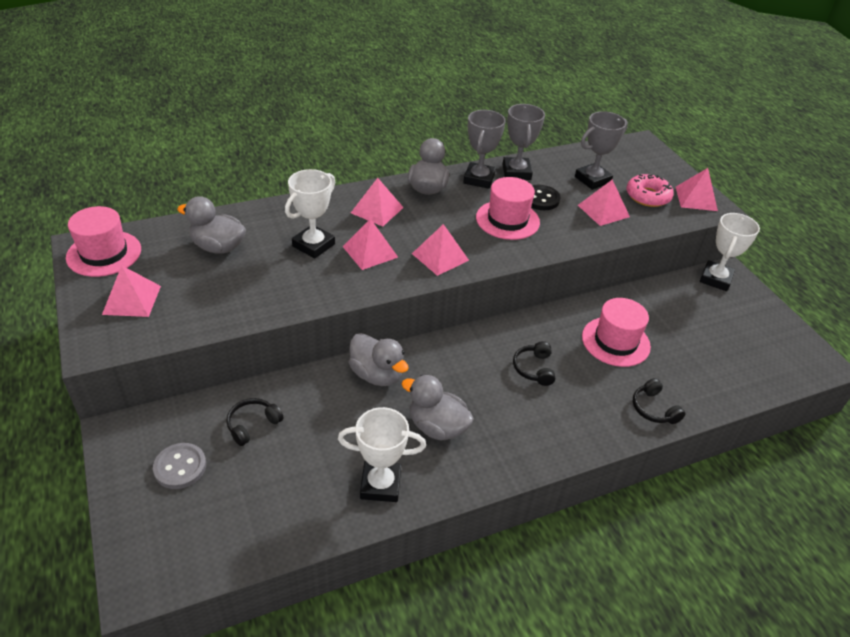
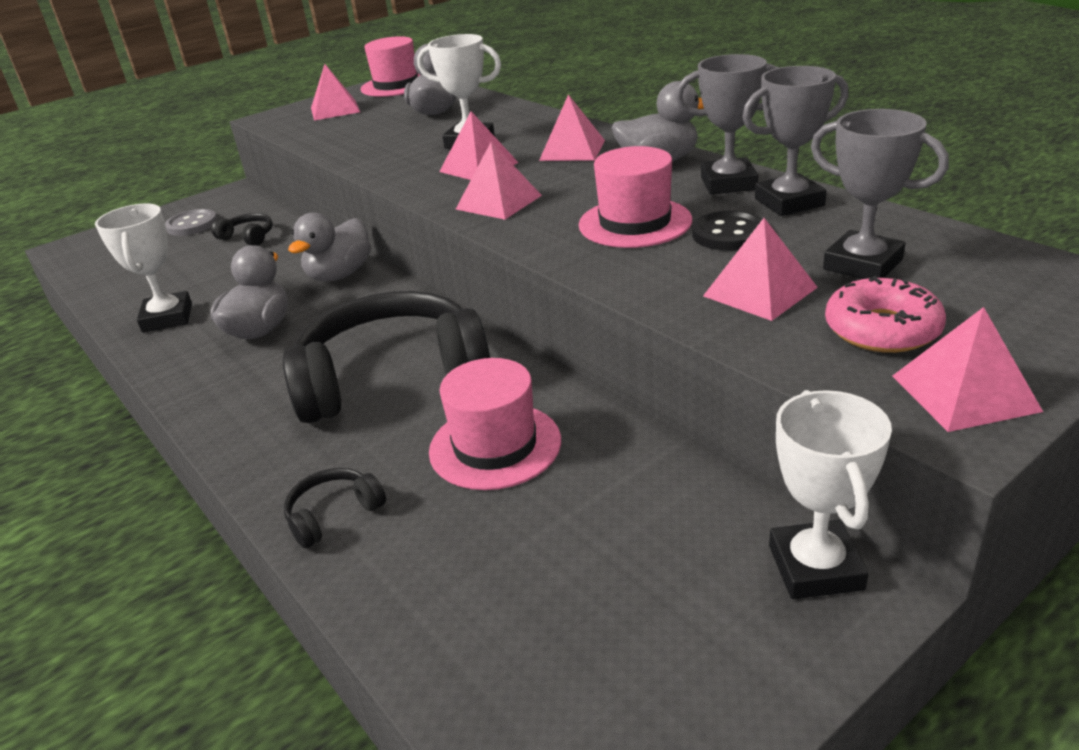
camera: 80 degrees right, 10 degrees down
black headphones [513,341,555,386] -> black headphones [283,291,490,423], size x2.48
white trophy [700,213,760,291] -> white trophy turned 75 degrees clockwise [769,390,892,599]

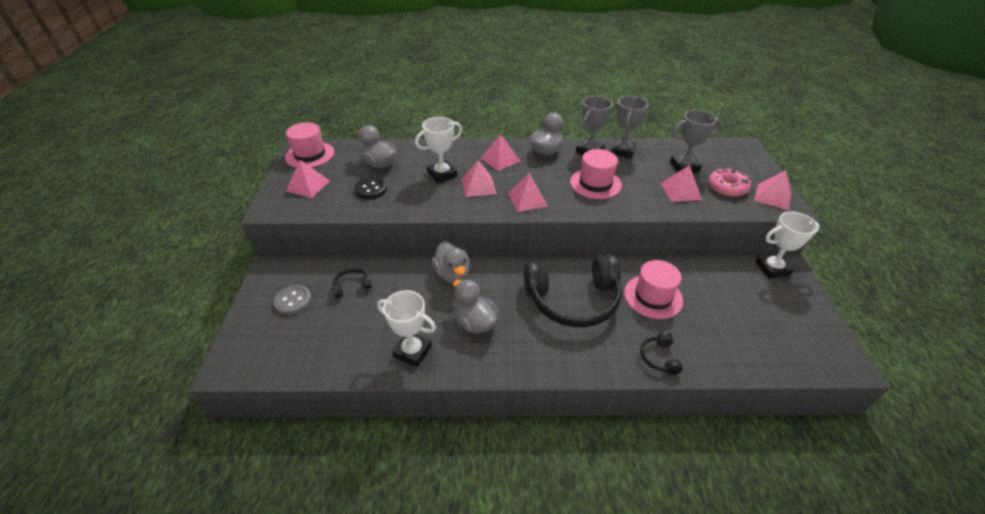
camera: 55 degrees left, 10 degrees up
black headphones [283,291,490,423] -> black headphones turned 120 degrees counterclockwise [523,254,622,327]
black button [692,211,762,250] -> black button moved to [354,177,387,199]
white trophy [769,390,892,599] -> white trophy turned 45 degrees counterclockwise [755,211,820,278]

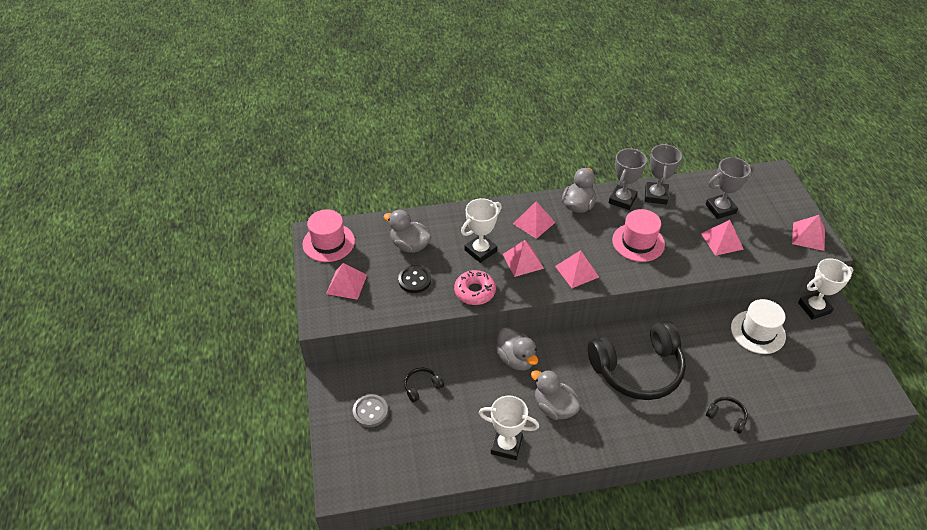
camera: 10 degrees left, 5 degrees up
pink hat [624,260,683,319] -> none
black headphones [640,332,683,375] -> black headphones turned 135 degrees clockwise [706,397,748,433]
pink donut [709,168,751,197] -> pink donut moved to [454,270,496,305]
none -> white hat [731,299,786,354]

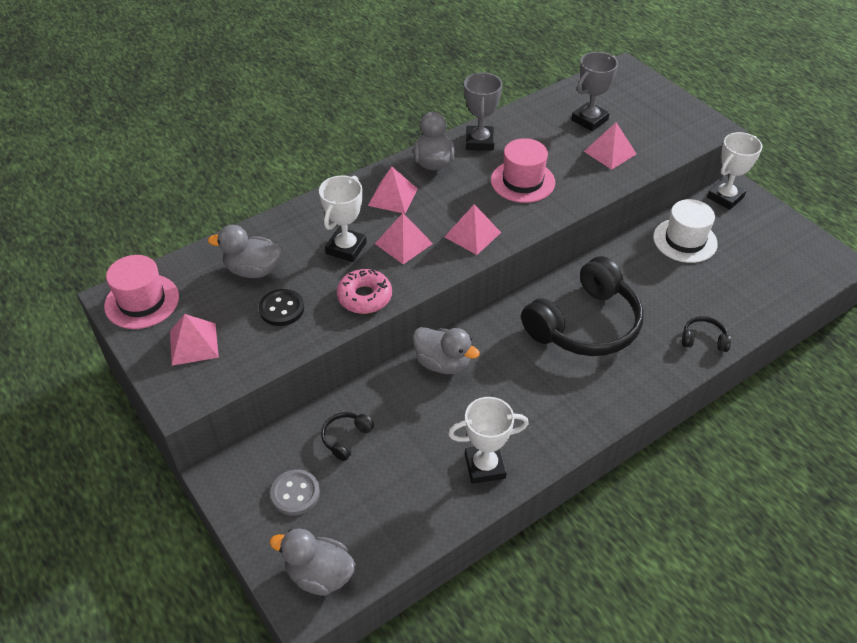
camera: 25 degrees left, 0 degrees up
grey duck [531,370,581,420] -> grey duck moved to [270,528,356,596]
grey trophy [645,143,682,205] -> none
pink pyramid [792,215,825,251] -> none

